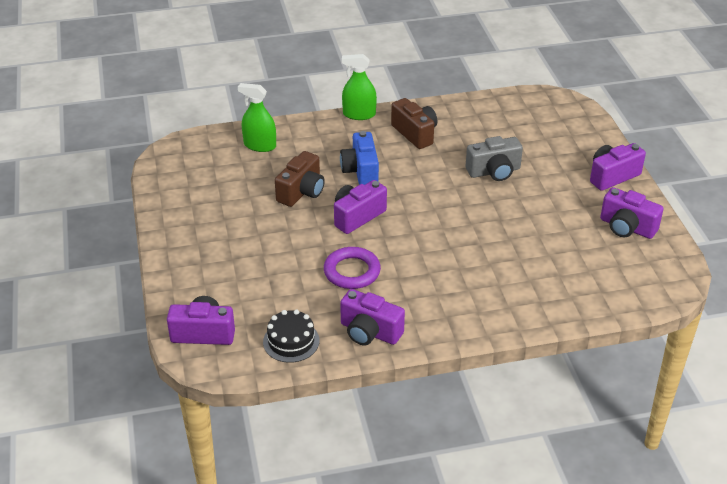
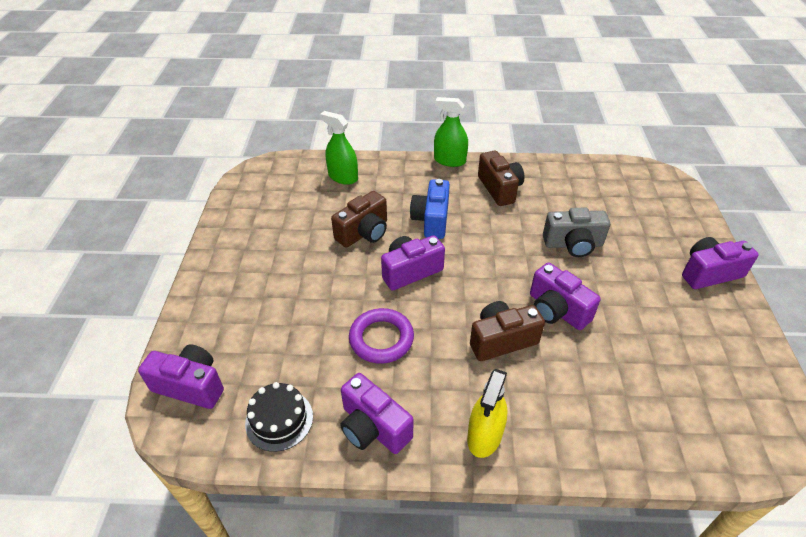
camera: 15 degrees right, 5 degrees up
purple camera [600,187,664,239] -> purple camera moved to [530,262,601,330]
none -> yellow spray bottle [467,369,508,458]
none -> brown camera [470,301,545,361]

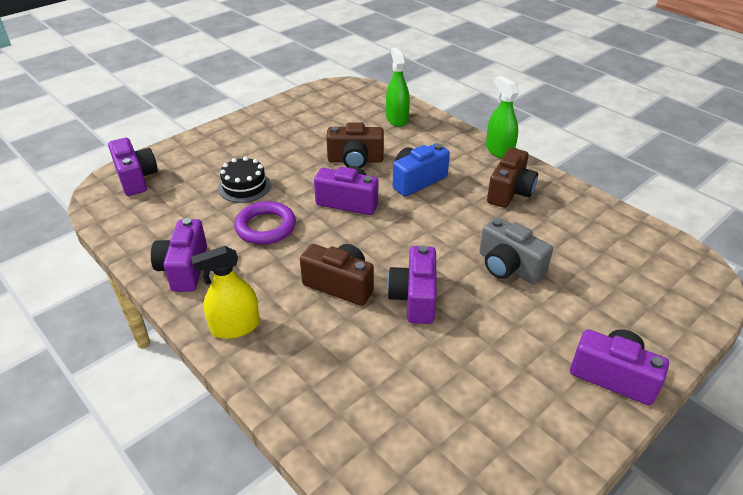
camera: 45 degrees right, 5 degrees down
black cake [245,382,313,452] -> black cake moved to [218,157,271,203]

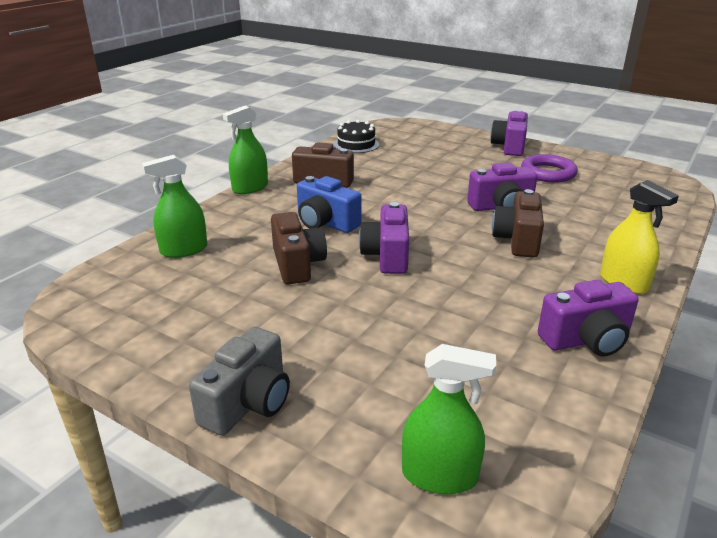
camera: 105 degrees left, 10 degrees down
purple camera [108,138,158,196] -> green spray bottle [402,344,496,494]
black cake [218,157,271,203] -> black cake moved to [334,120,379,153]
purple ring [234,201,296,245] -> purple ring moved to [521,154,578,183]
grey camera [480,217,553,284] -> grey camera moved to [189,327,290,436]

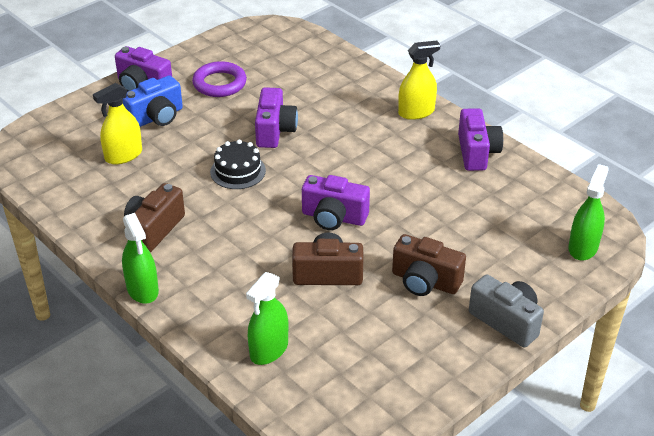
camera: 75 degrees left, 10 degrees up
green spray bottle [142,155,207,258] -> green spray bottle turned 45 degrees clockwise [246,272,288,365]
blue camera [297,176,362,233] -> blue camera moved to [123,75,183,127]
black cake [334,120,379,153] -> black cake moved to [210,139,266,189]
brown camera [492,189,544,258] -> brown camera moved to [392,234,466,296]
none -> yellow spray bottle [93,83,142,164]

